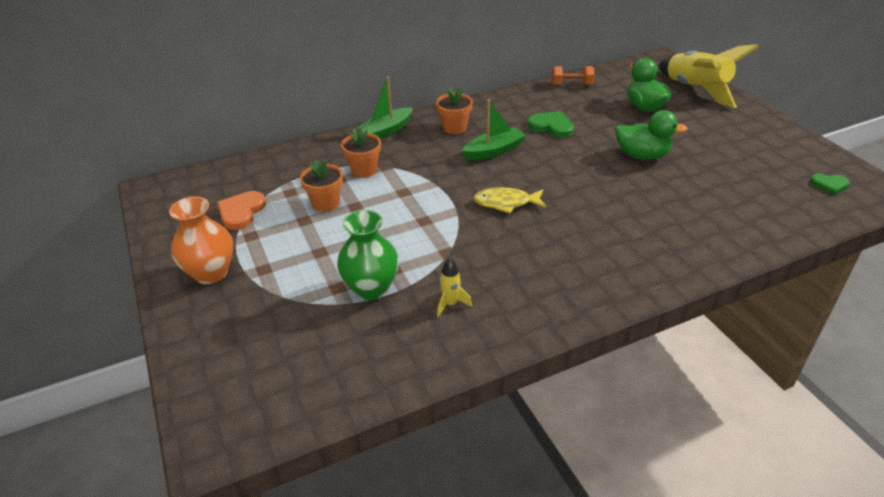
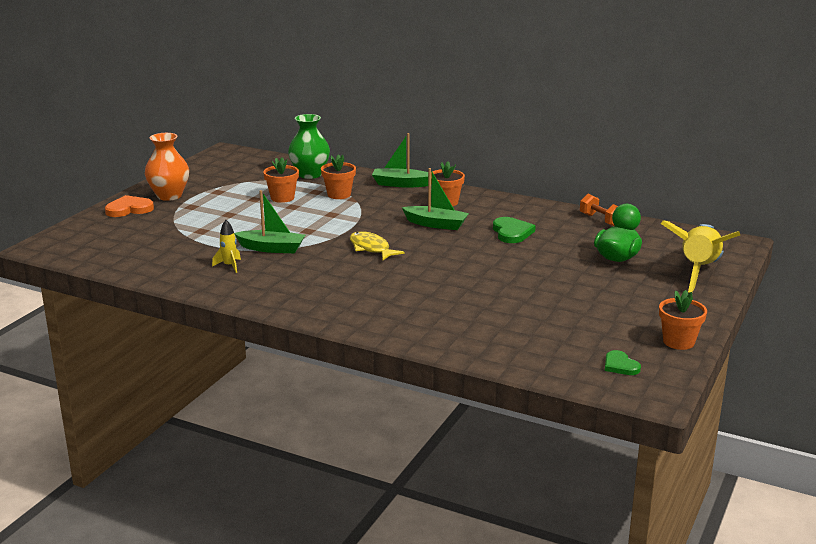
camera: 50 degrees right, 15 degrees down
orange heart [217,191,266,230] -> orange heart moved to [105,195,154,217]
green vase [337,210,399,300] -> green vase moved to [288,114,330,179]
green duck [615,110,688,160] -> none
none -> green boat [234,190,305,253]
none -> orange flower pot [659,290,707,350]

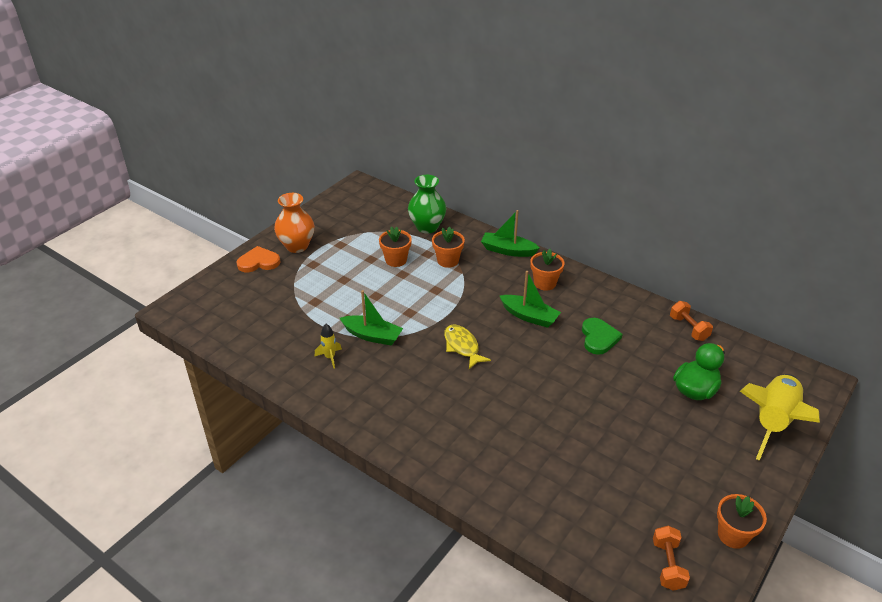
camera: 10 degrees right, 15 degrees up
green heart [605,350,641,375] -> orange dumbbell [653,526,690,591]

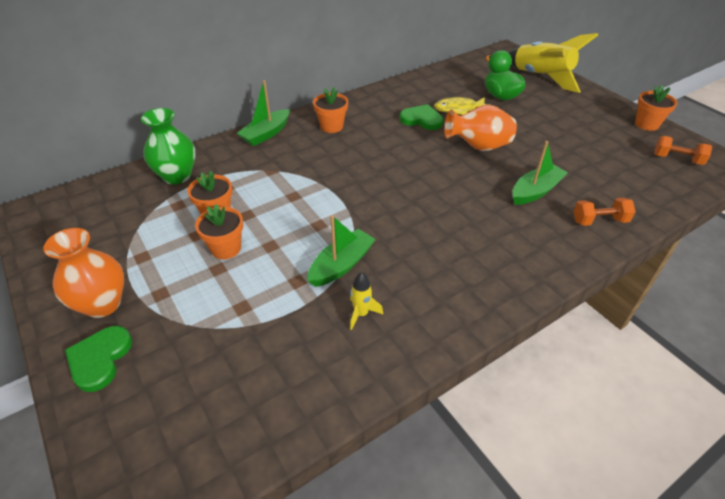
camera: 70 degrees left, 5 degrees up
orange heart [236,246,281,272] -> green heart [65,326,132,392]
orange flower pot [432,226,465,268] -> orange flower pot moved to [195,204,243,259]
yellow fish [444,324,491,369] -> yellow fish moved to [434,97,486,115]
green boat [500,271,561,328] -> green boat moved to [512,141,568,205]
orange dumbbell [670,301,713,341] -> orange dumbbell moved to [574,198,636,226]
none -> orange vase [444,104,517,151]

